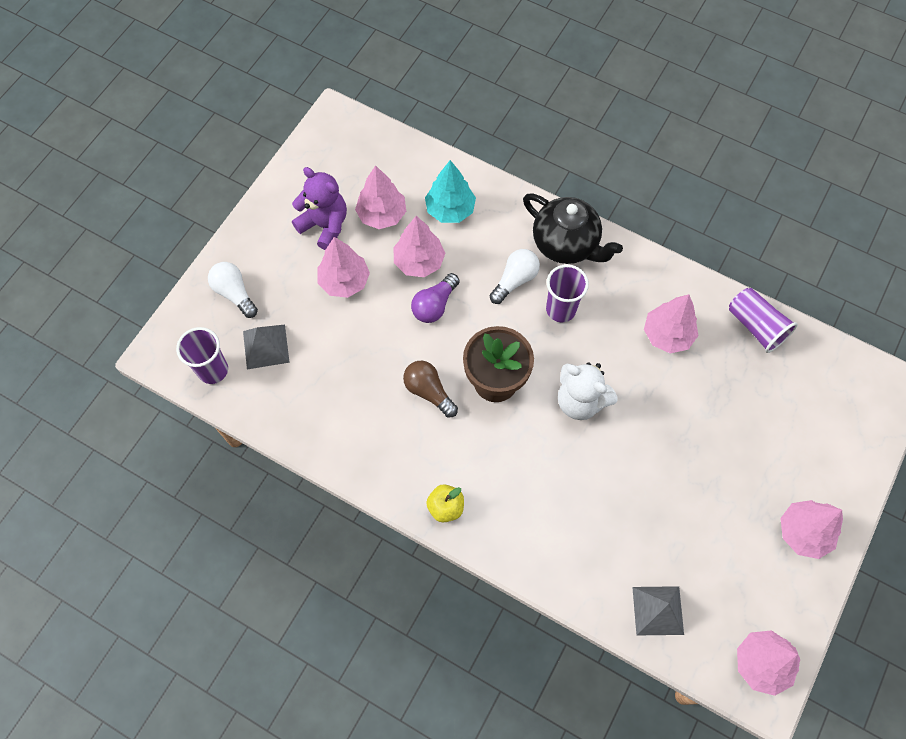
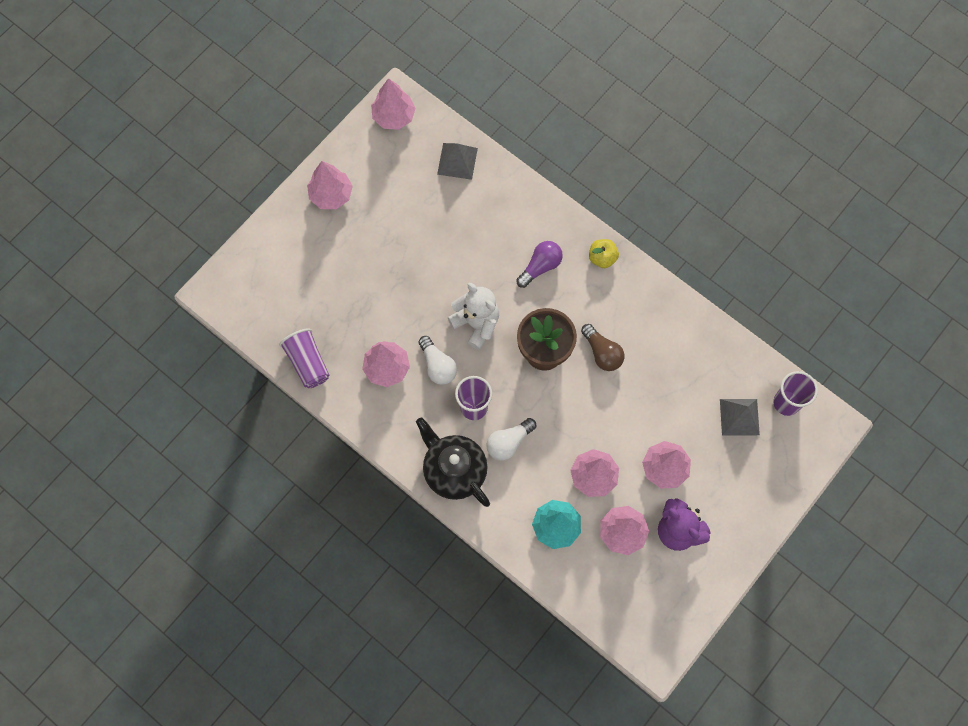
camera: 170 degrees left, 5 degrees up
white light bulb [208,262,258,318] -> white light bulb moved to [418,336,457,385]
purple light bulb [411,273,460,323] -> purple light bulb moved to [516,241,563,288]

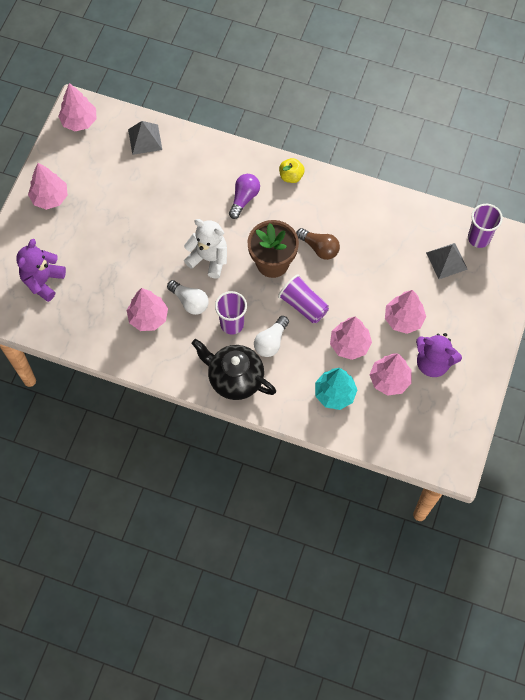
camera: 20 degrees left, 5 degrees down
purple cup [279,328,329,388] -> purple cup moved to [278,274,329,323]
none -> purple teddy bear [16,239,66,302]

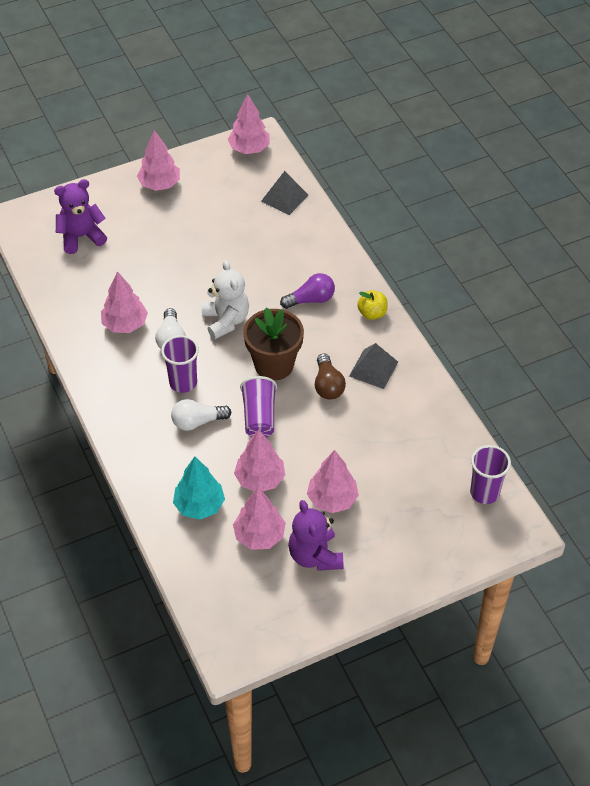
camera: 45 degrees right, 15 degrees down
black teapot [192,339,276,400] -> none
grey pyramid [426,243,468,279] -> grey pyramid moved to [349,343,398,389]

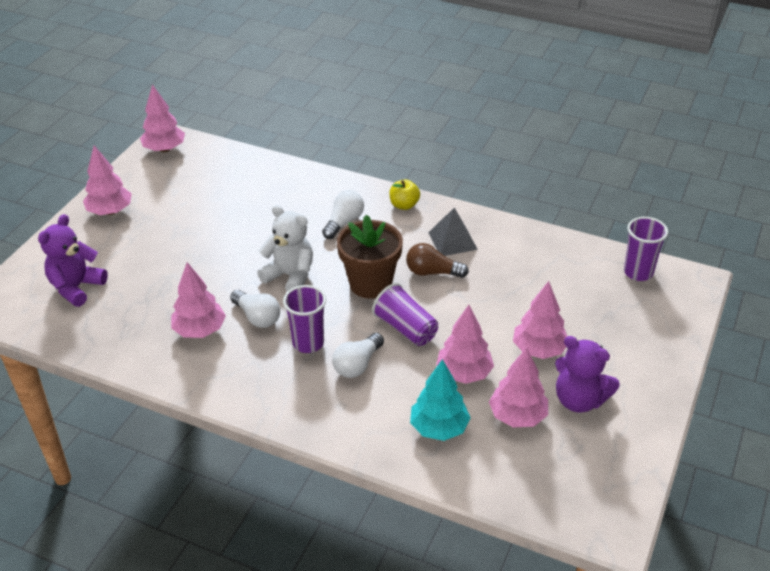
camera: 40 degrees left, 10 degrees down
grey pyramid [261,171,308,215] -> none
purple light bulb [280,273,335,309] -> white light bulb [322,190,364,239]
brown light bulb [315,353,346,400] -> brown light bulb turned 150 degrees clockwise [406,243,469,278]

